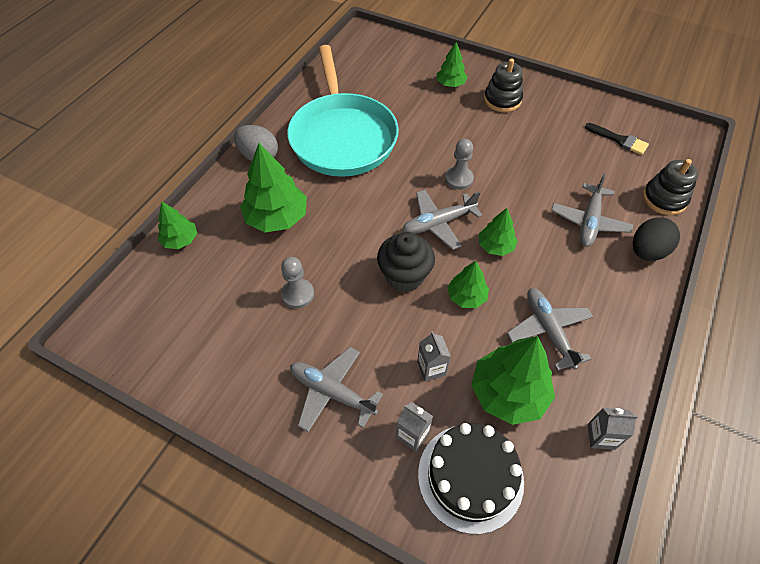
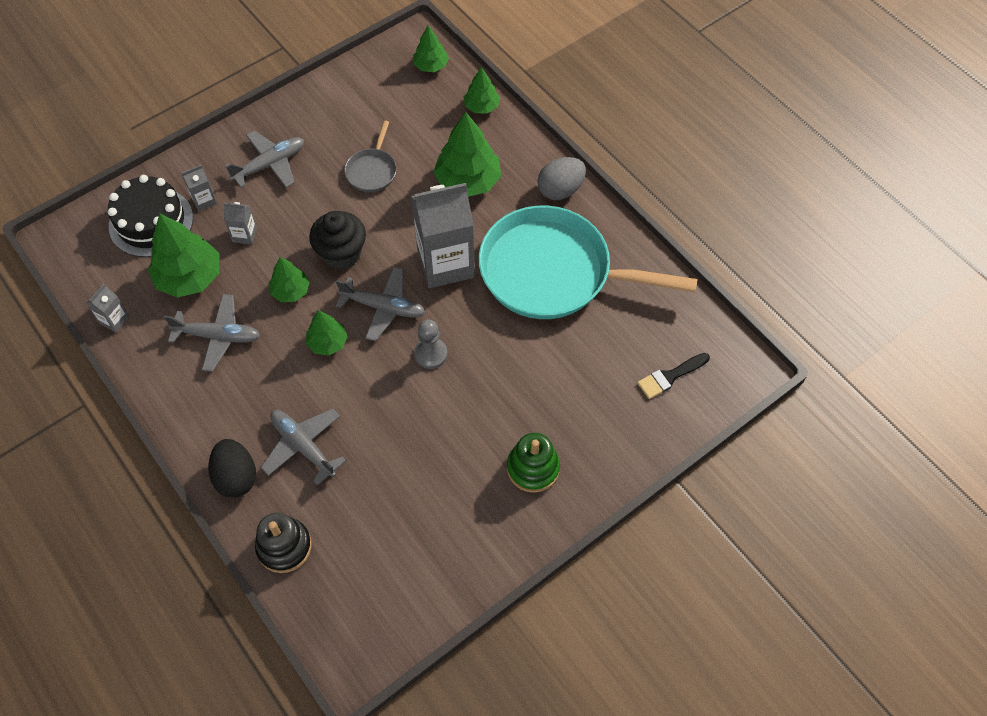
camera: 115 degrees right, 5 degrees up
grey pawn [281,257,314,309] -> grey pan [344,120,397,192]
grey plane [402,190,483,250] -> grey plane turned 105 degrees clockwise [336,267,425,341]
green tree [437,42,468,87] -> green tree moved to [413,25,449,72]
black stacking toy [484,58,523,112] -> green stacking toy [507,433,560,493]
black brush [585,123,649,155] -> black brush moved to [638,353,710,399]
none -> grey carton [411,183,475,288]

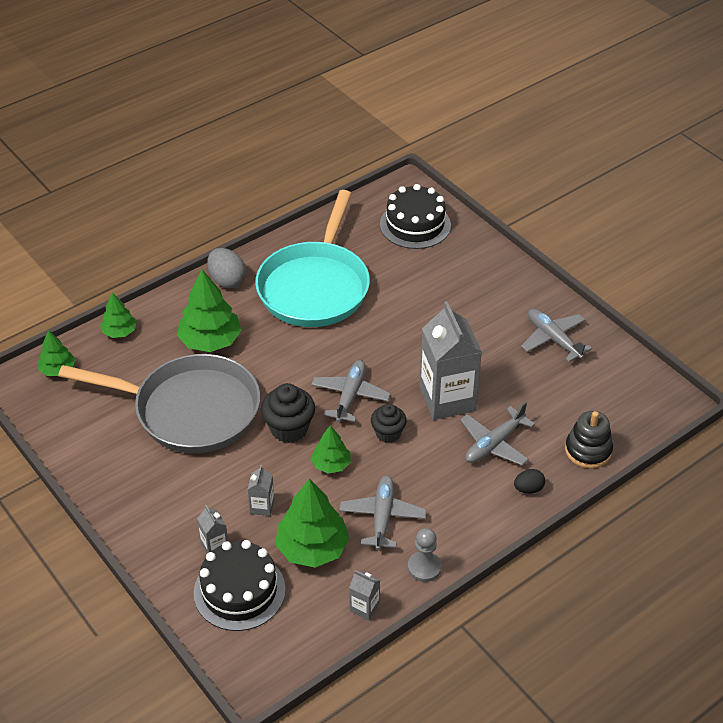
camera: 90 degrees left, 15 degrees down
black egg [208,439,256,498] -> black egg [514,469,545,494], size x0.60
grey plane [225,131,304,188] -> grey plane moved to [521,309,592,362]
green tree [306,310,348,356] -> black cupcake [371,404,407,443]
grey pan [344,120,397,192] -> grey pan [58,354,260,453], size x2.37
grey carton [411,183,475,288] -> grey carton moved to [420,301,482,420]
grey pawn [414,319,447,369] -> grey pawn moved to [408,528,442,582]
green stacking toy [507,433,560,493] -> none
black brush [638,353,710,399] -> black cake [380,184,451,249]

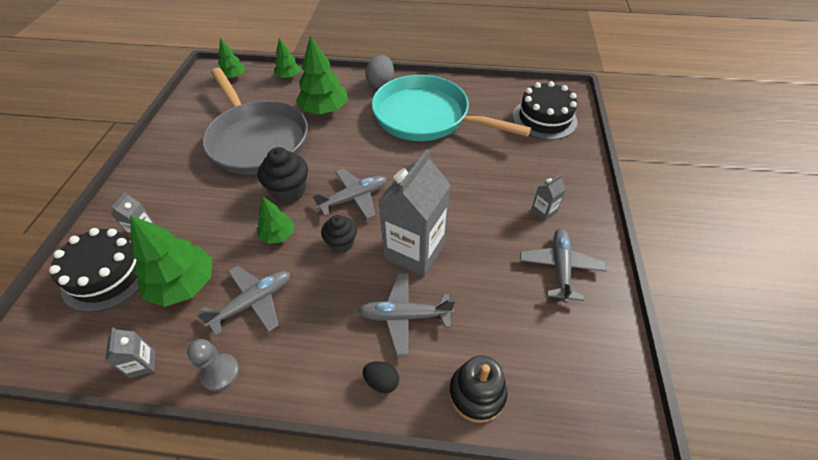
camera: 45 degrees right, 5 degrees up
grey carton [247,465,274,516] -> grey carton moved to [531,174,566,222]
turquoise pan [255,190,370,327] -> turquoise pan turned 60 degrees clockwise [372,75,531,141]

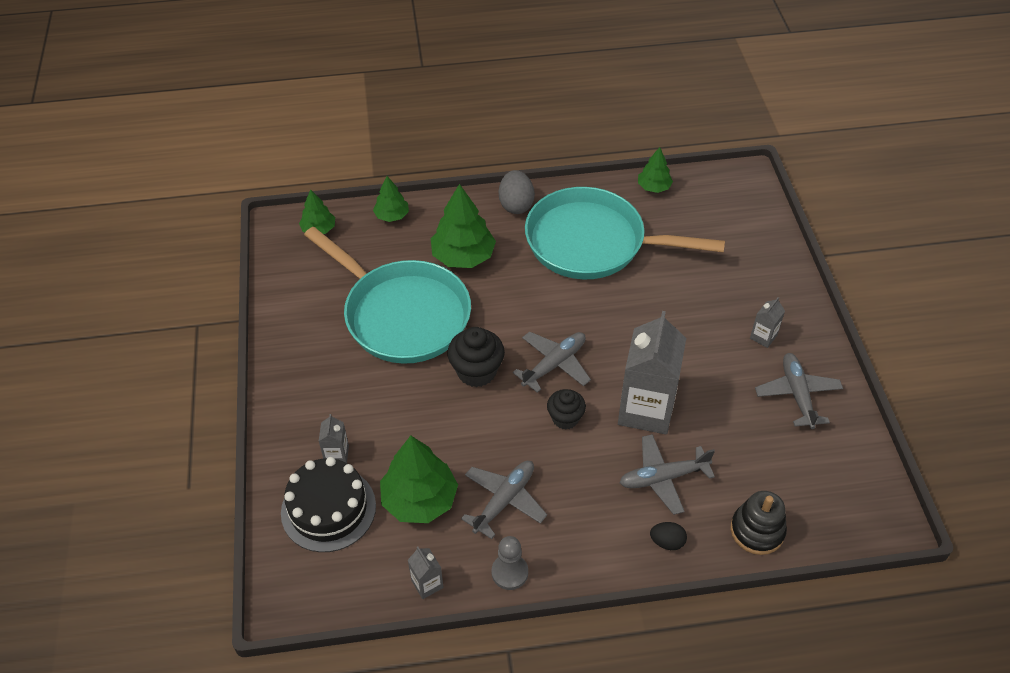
camera: 15 degrees left, 0 degrees up
grey pan [202,68,308,175] -> turquoise pan [304,227,471,364]
green tree [257,197,295,244] -> green tree moved to [638,147,673,193]
black cake [513,81,577,140] -> none

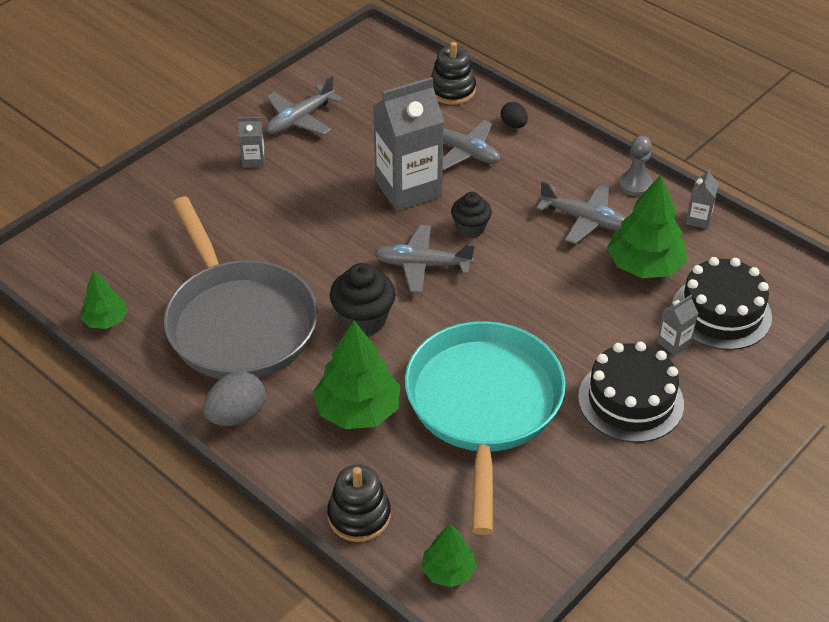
camera: 130 degrees left, 5 degrees down
green tree [373,176,409,222] -> black stacking toy [327,464,391,542]
black cupcake [447,327,505,387] -> black cupcake moved to [330,263,396,336]
grey plane [461,461,547,539] -> grey plane turned 150 degrees counterclockwise [536,181,626,244]
turquoise pan [525,187,725,279] -> grey pan [164,197,318,379]
none -> black cake [578,342,684,443]

